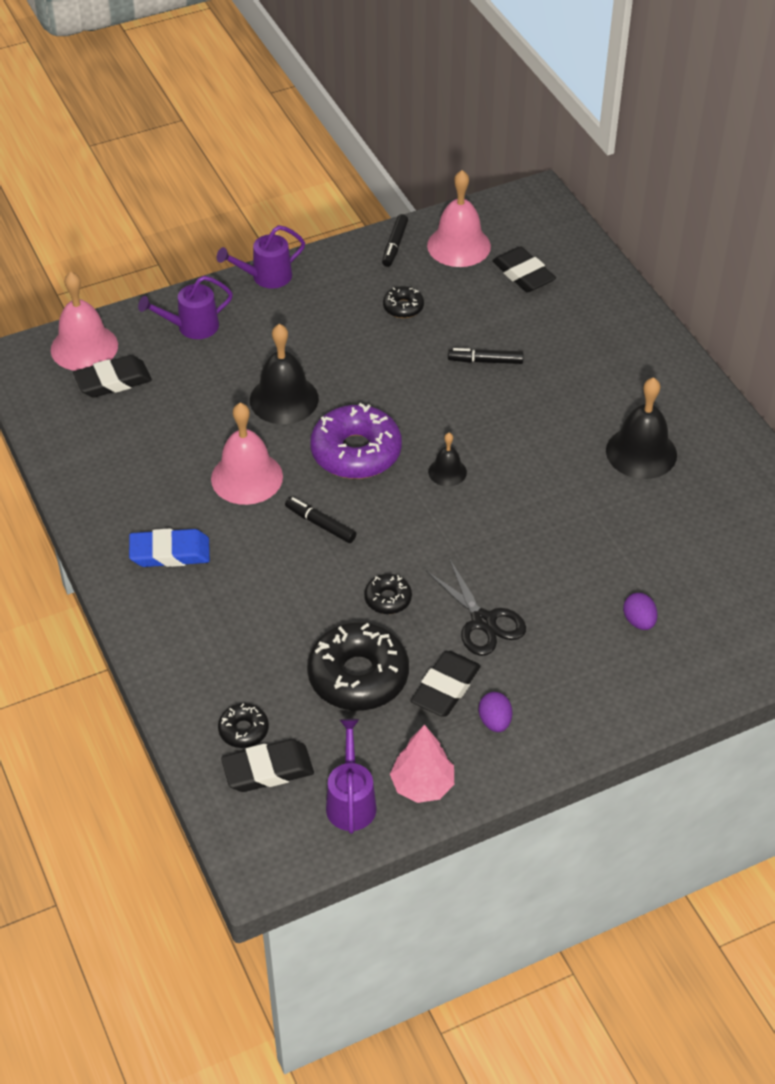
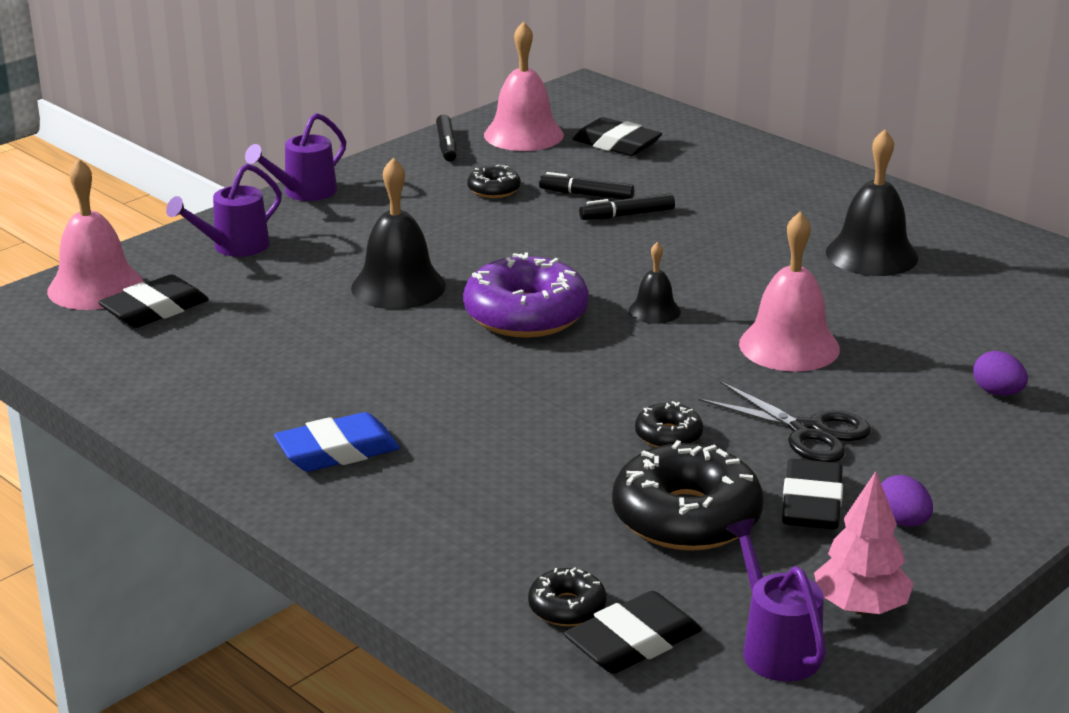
camera: 20 degrees left, 20 degrees down
pink bell [211,403,283,505] -> pink bell moved to [739,212,840,372]
black marker [285,497,357,543] -> black marker moved to [539,172,634,199]

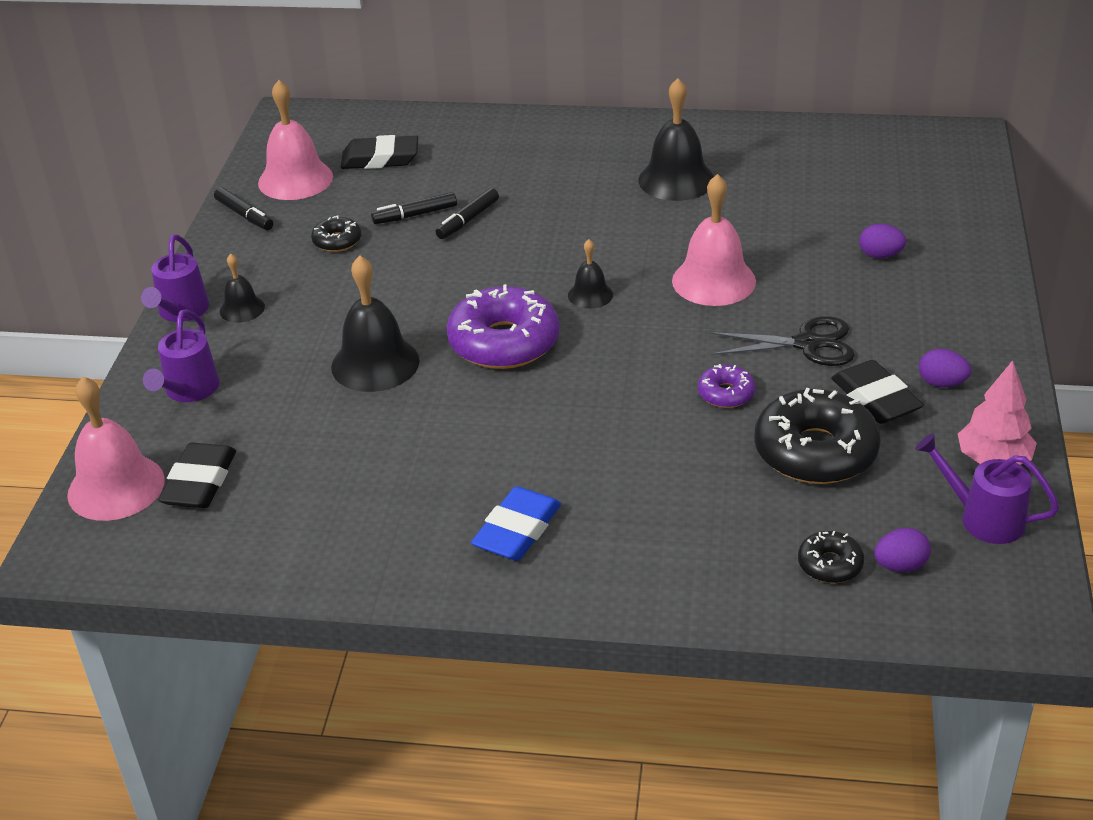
camera: 35 degrees left, 10 degrees up
black eraser [564,591,702,674] -> purple egg [874,528,931,572]
black donut [635,401,703,447] -> purple donut [698,364,756,408]
none -> black bell [220,254,265,323]

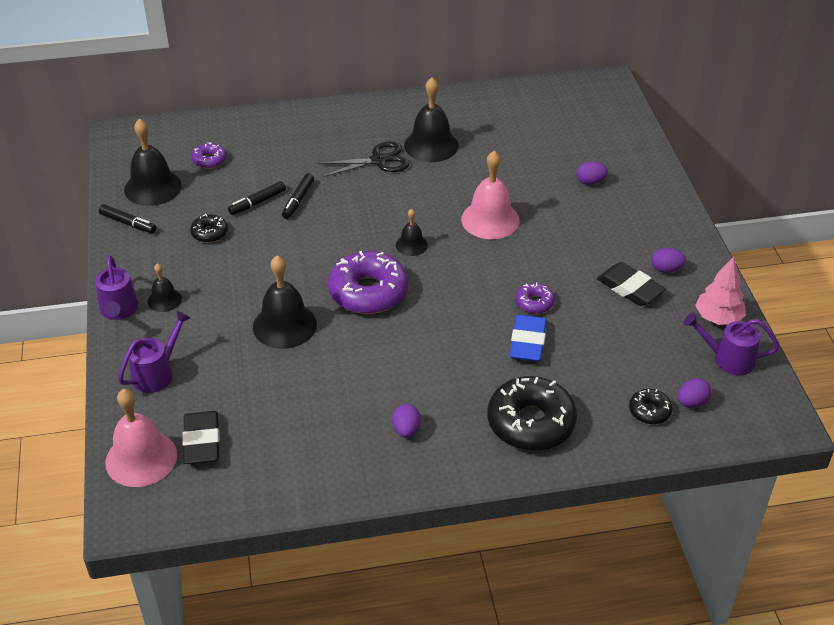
camera: 20 degrees left, 5 degrees up
purple watering can [143,309,220,402] -> purple watering can turned 135 degrees counterclockwise [118,311,191,393]
pink bell [258,80,333,200] -> black bell [124,119,182,206]
black eraser [341,135,418,169] -> purple donut [191,142,227,169]
blue eraser [471,486,561,561] -> blue eraser moved to [510,315,547,362]
black scissors [709,316,855,366] -> black scissors moved to [318,141,410,177]
black donut [754,388,881,484] -> black donut moved to [488,376,577,451]
none -> purple egg [392,404,421,438]

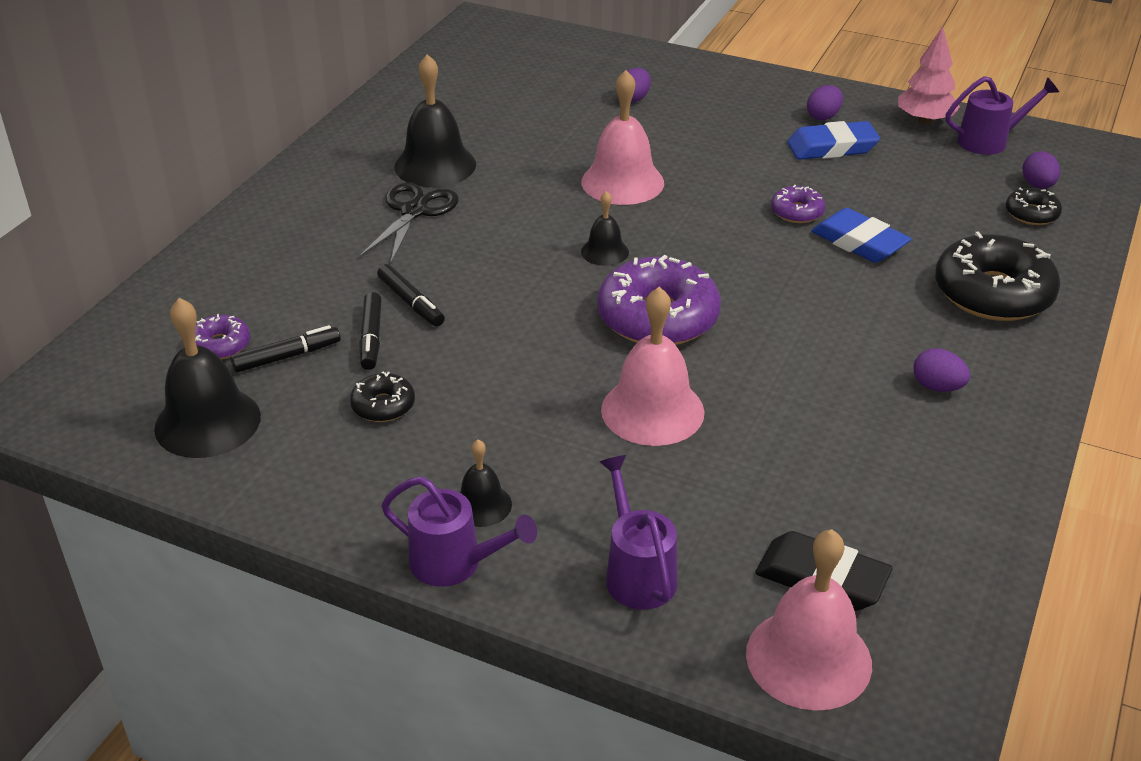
camera: 55 degrees left, 5 degrees down
black marker [99,204,156,233] -> black marker moved to [230,325,341,373]
black bell [253,255,317,349] -> pink bell [601,287,705,446]
black eraser [597,262,666,306] -> blue eraser [787,121,880,160]
purple watering can [684,313,780,376] -> purple watering can turned 150 degrees counterclockwise [945,76,1059,155]

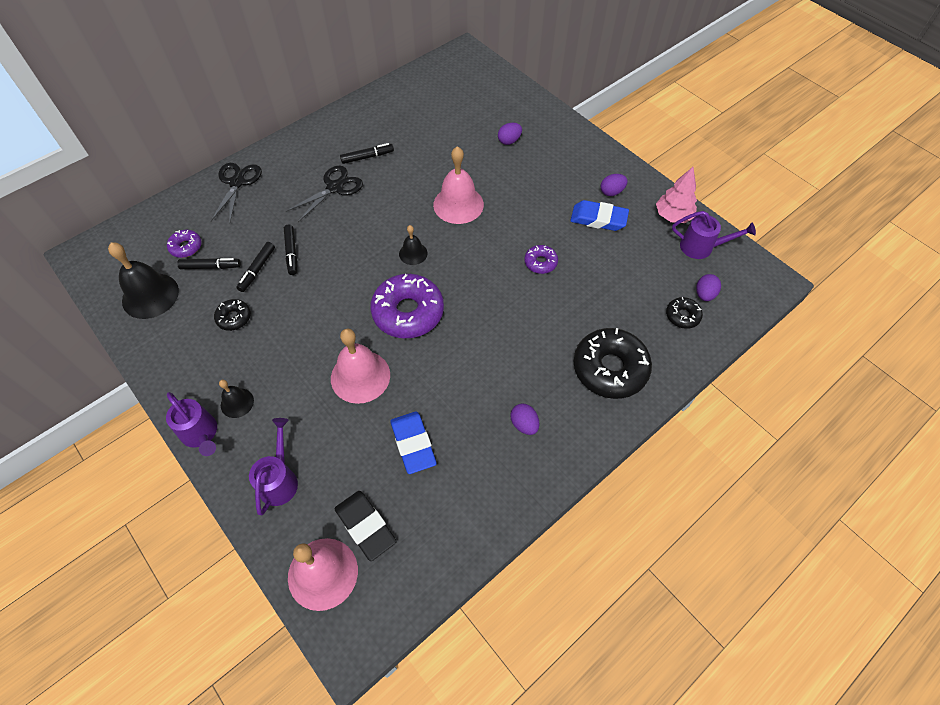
camera: 25 degrees right, 20 degrees up
black bell [395,54,476,187] -> black marker [340,143,394,164]
blue eraser [811,208,912,263] -> blue eraser moved to [390,412,437,474]
none -> black scissors [211,163,262,222]

